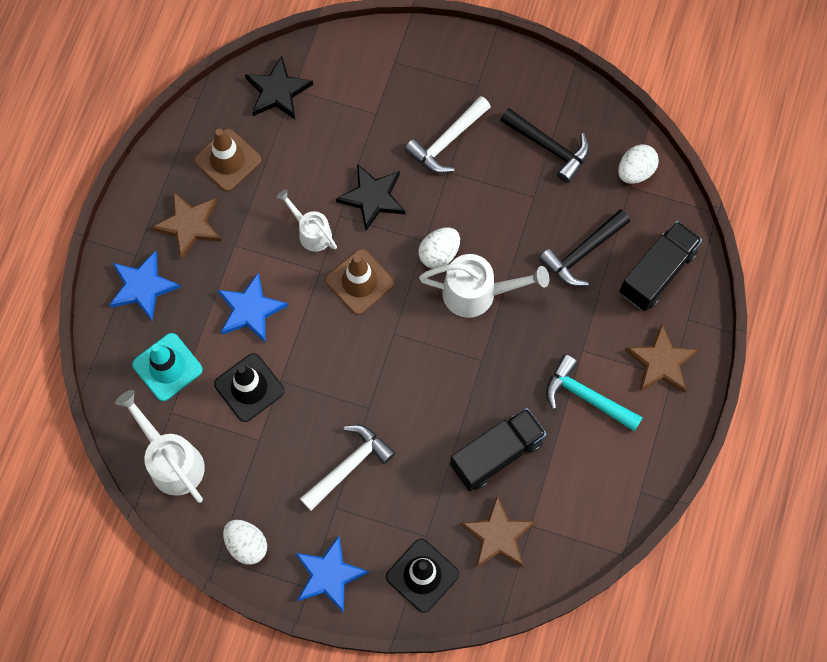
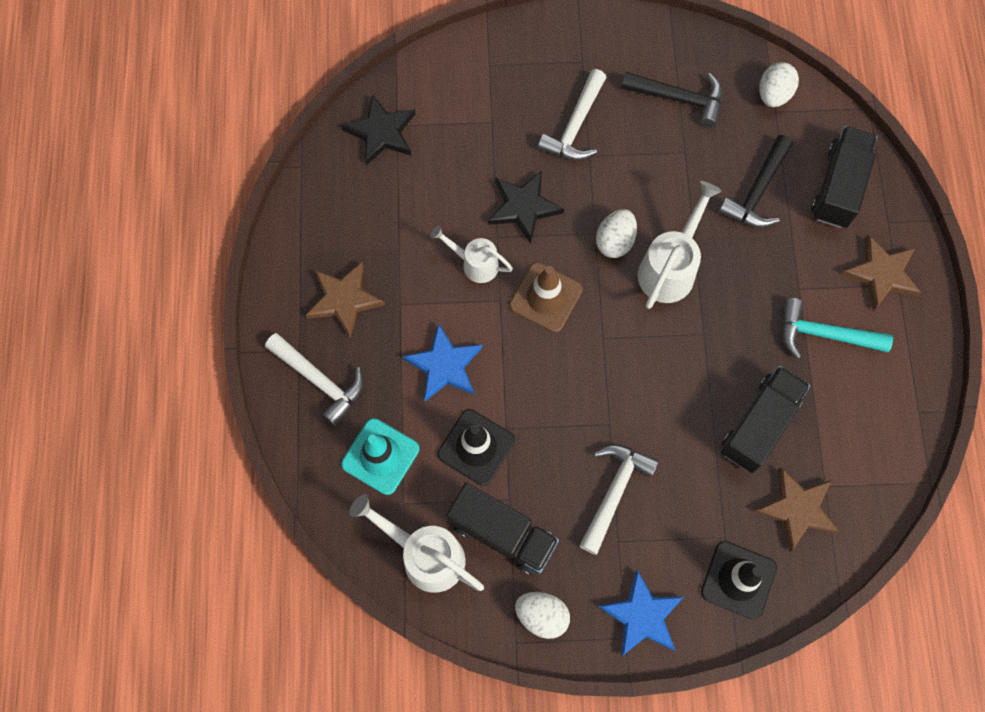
camera: 20 degrees left, 0 degrees up
blue star [109,251,181,321] -> white hammer [265,333,364,426]
brown traffic cone [194,129,261,192] -> none
white watering can [419,254,549,318] -> white watering can turned 45 degrees counterclockwise [638,181,722,309]
none -> black truck [446,482,559,576]

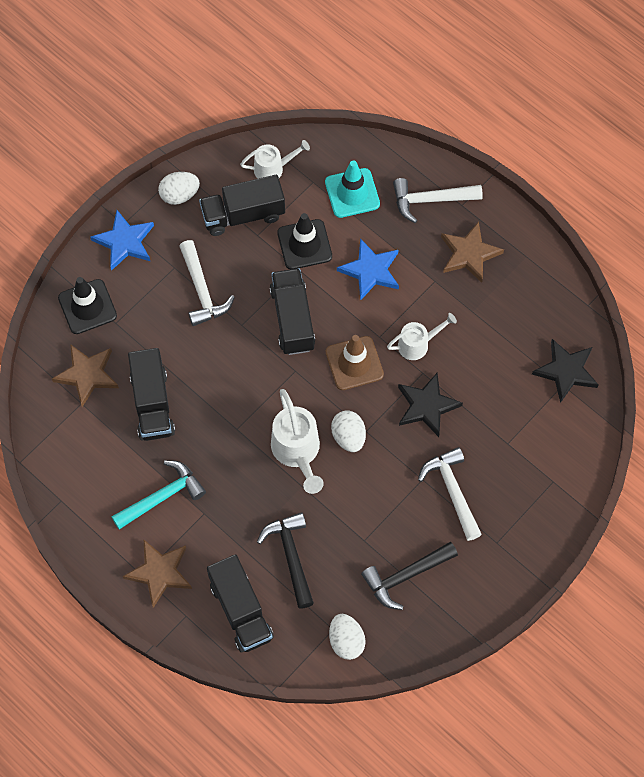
camera: 135 degrees right, 5 degrees down
white watering can [349,494,484,593] -> white watering can [240,140,310,179], size x0.63
none -> black truck [270,268,315,355]

